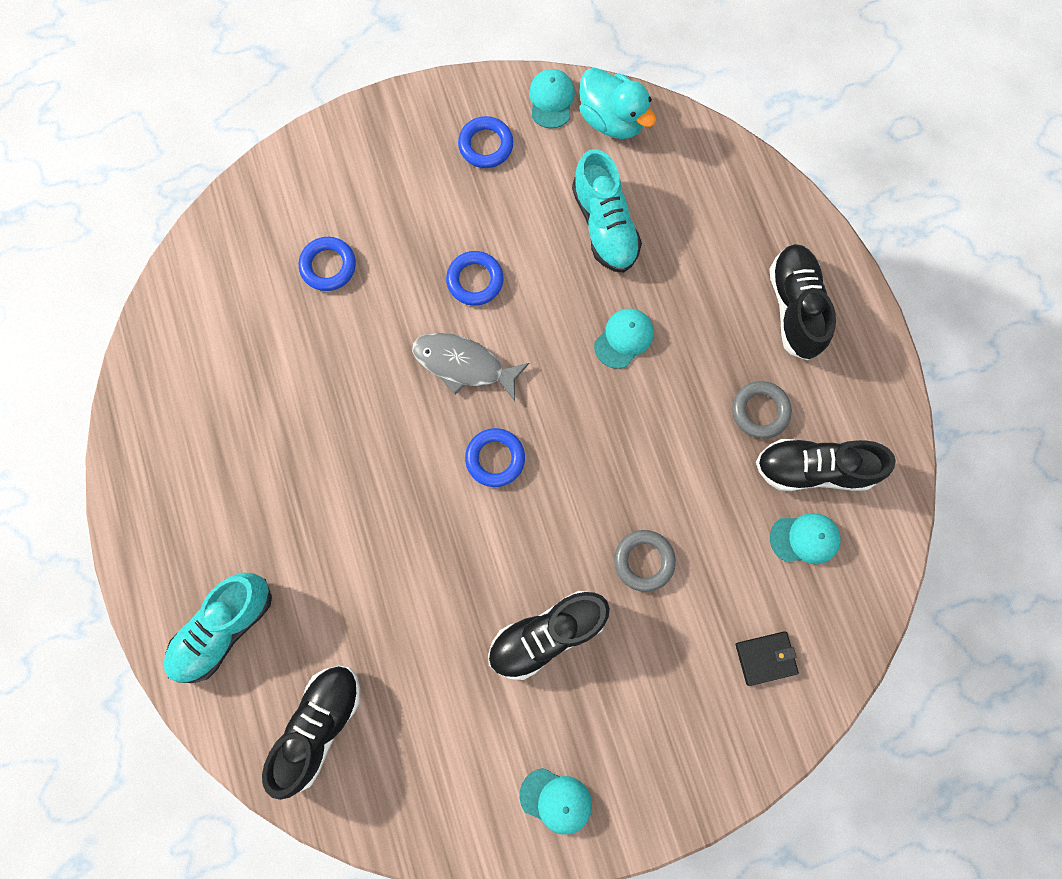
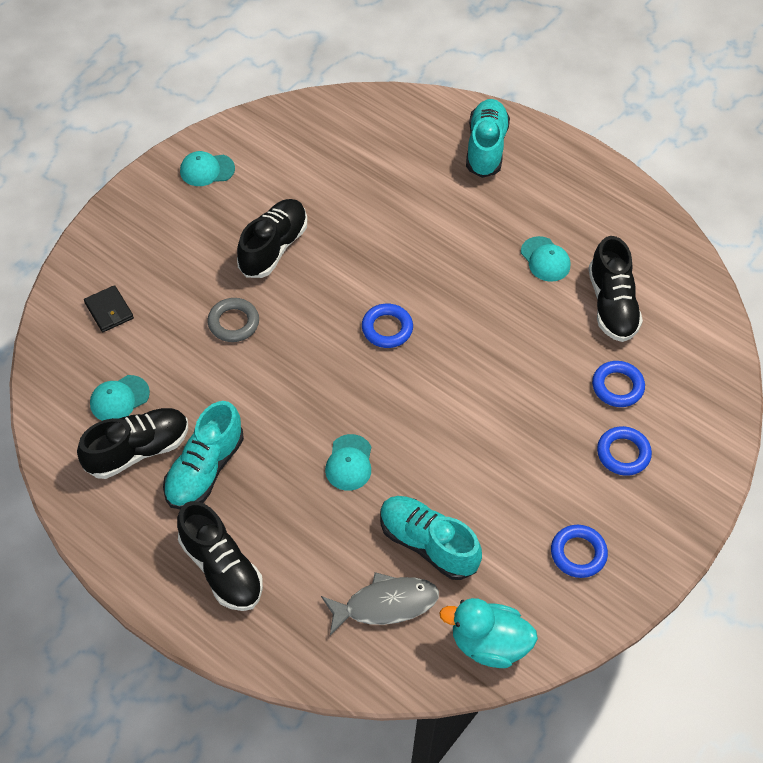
camera: 145 degrees right, 20 degrees down
black shoe [262,666,360,800] -> black shoe moved to [588,236,643,342]
grey fish [412,333,529,401] -> grey fish moved to [321,572,439,635]
blue ring [446,251,504,306] -> blue ring moved to [597,426,652,476]
turquoise cap [529,69,575,129] -> turquoise cap moved to [521,236,570,282]
grey ring [732,381,792,439] -> turquoise shoe [163,401,244,509]
black wallet [736,632,799,686] -> black wallet turned 75 degrees counterclockwise [84,285,134,332]

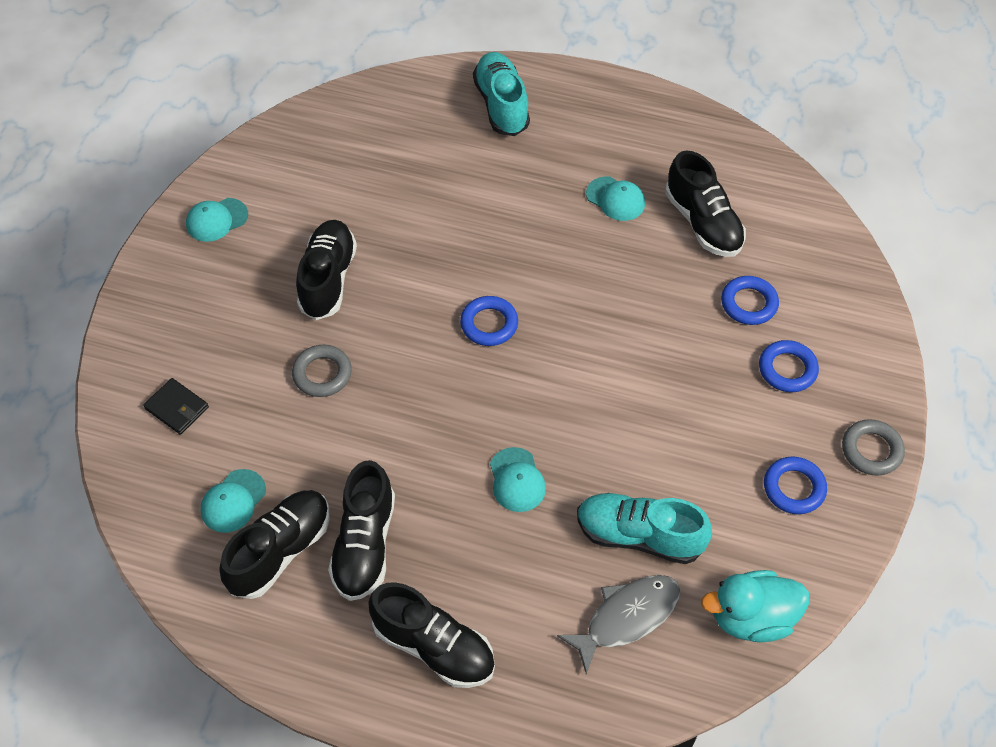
camera: 20 degrees left, 0 degrees up
turquoise shoe [163,401,244,509] -> black shoe [328,460,395,601]
none -> grey ring [842,419,905,476]

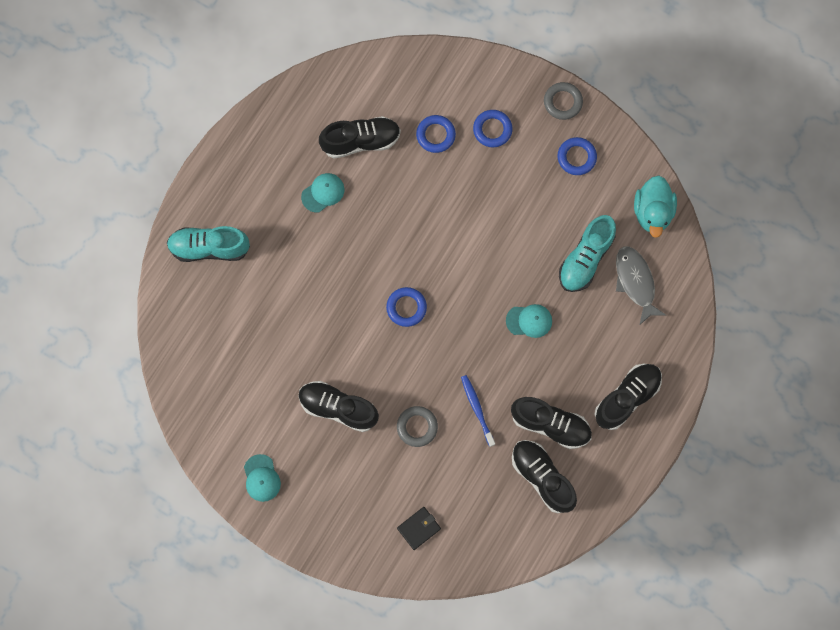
camera: 75 degrees left, 20 degrees up
turquoise cap [201,469,266,533] -> none
none -> blue toothbrush [461,375,495,447]

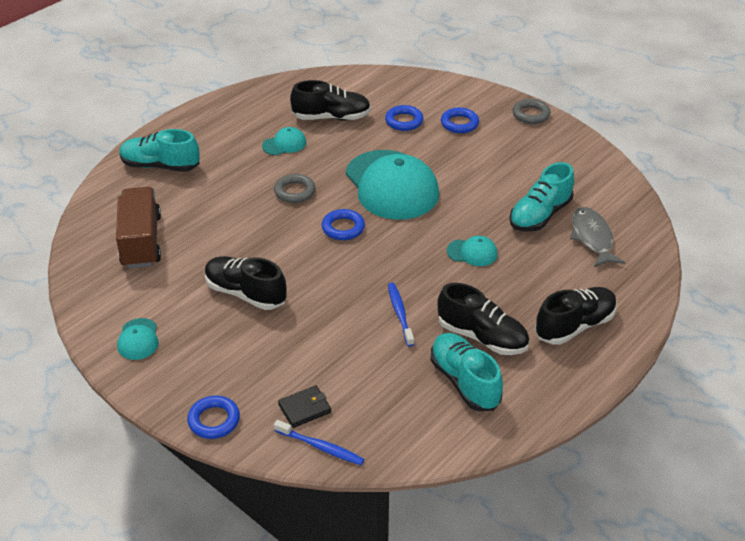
camera: 10 degrees right, 35 degrees down
grey ring [397,406,438,447] -> grey ring moved to [274,174,316,203]
black shoe [512,440,577,513] -> turquoise shoe [430,333,503,411]
blue ring [557,137,597,175] -> blue ring moved to [187,396,240,439]
turquoise duck [634,176,677,238] -> none
none -> brown truck [116,187,161,268]
none -> blue toothbrush [274,420,364,465]
none -> turquoise cap [346,150,439,220]

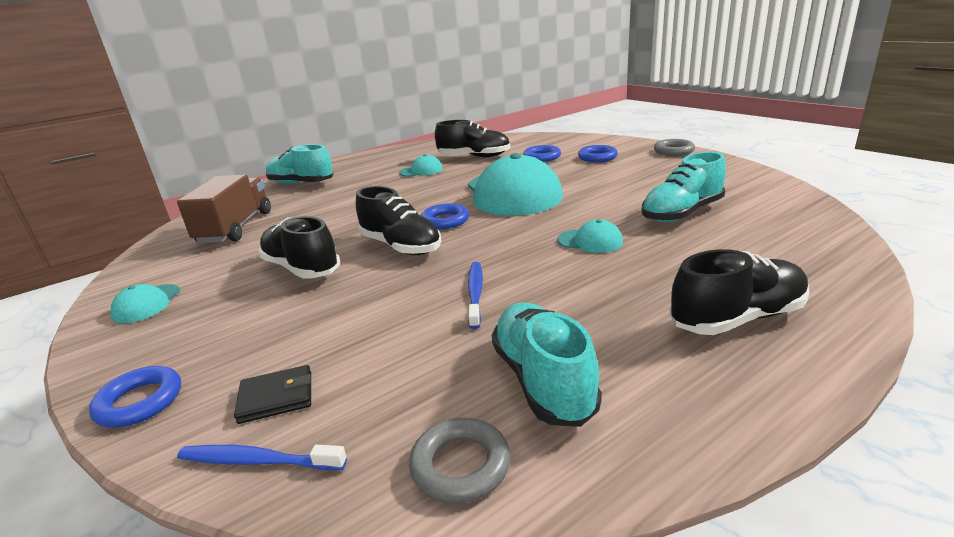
camera: 15 degrees right, 15 degrees down
grey ring [274,174,316,203] -> grey ring moved to [409,418,511,504]
blue toothbrush [274,420,364,465] -> blue toothbrush turned 150 degrees clockwise [177,445,347,470]
black shoe [437,283,529,355] -> black shoe moved to [356,186,442,255]
grey fish [570,207,625,267] -> none

